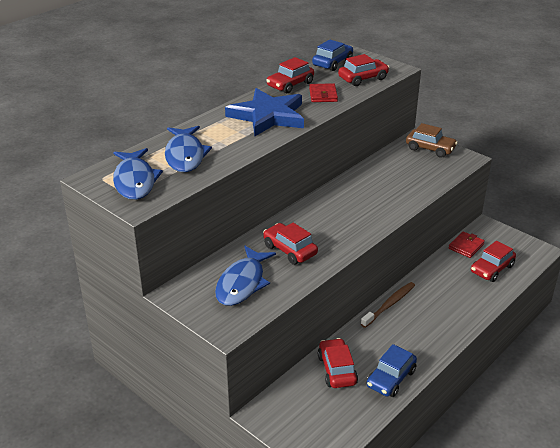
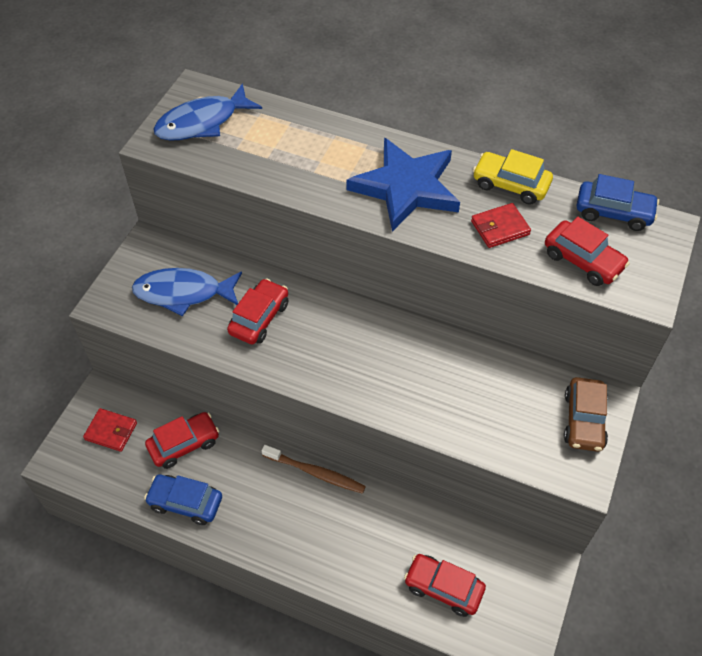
camera: 70 degrees right, 20 degrees up
blue fish [165,126,212,172] -> none
red car [266,57,314,93] -> yellow car [473,149,553,205]
red wallet [448,231,485,258] -> red wallet moved to [83,408,137,452]

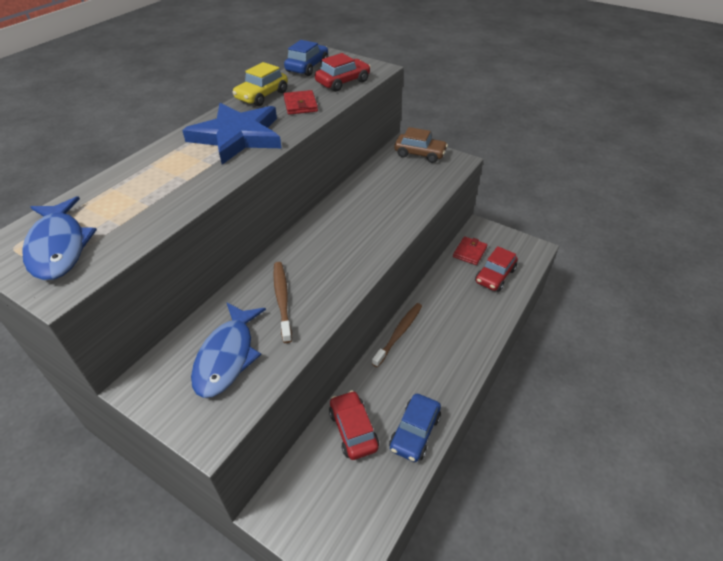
camera: 80 degrees left, 10 degrees down
red wallet [83,408,137,452] -> red wallet moved to [453,236,488,265]
red car [227,278,288,344] -> brown toothbrush [273,262,292,343]

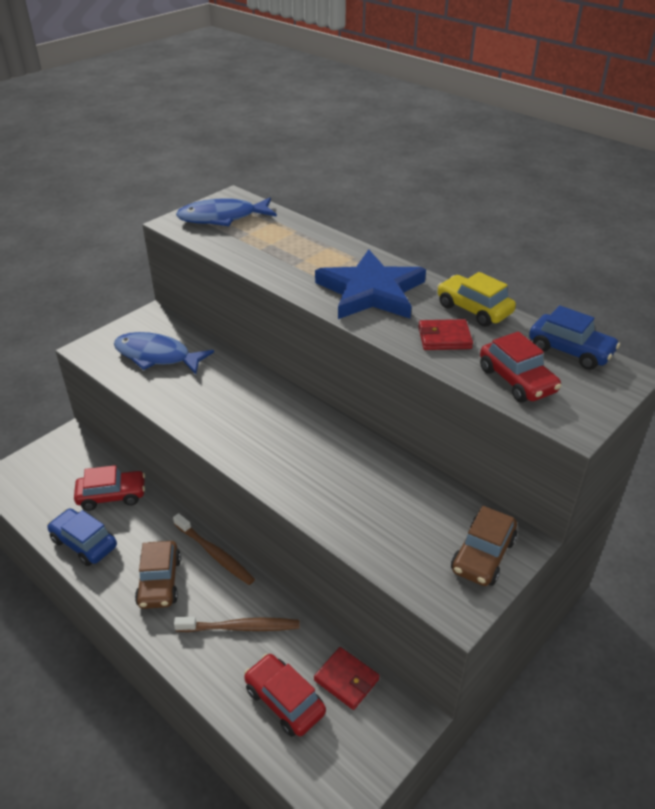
camera: 100 degrees right, 5 degrees down
brown toothbrush [273,262,292,343] -> brown toothbrush moved to [174,617,300,632]
none -> brown car [135,541,181,609]

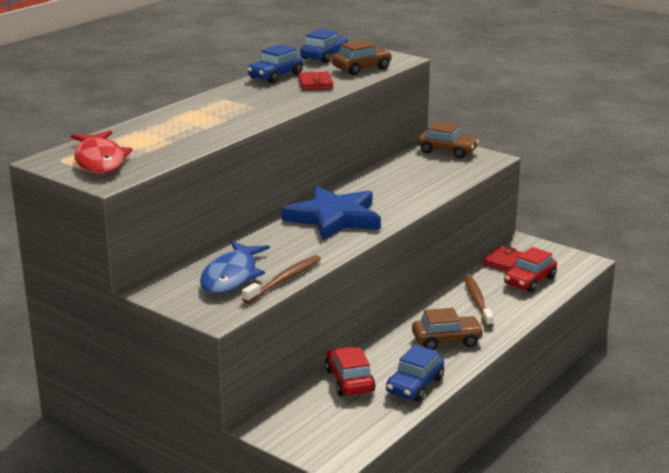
camera: 95 degrees left, 15 degrees down
brown toothbrush [173,513,255,585] -> brown toothbrush moved to [242,255,321,303]
blue fish [176,198,277,226] -> red fish [71,130,132,174]
blue star [315,250,426,319] -> blue star moved to [282,186,381,240]
yellow car [437,272,516,327] -> blue car [247,45,304,83]
red car [480,331,561,403] -> brown car [332,40,392,75]

